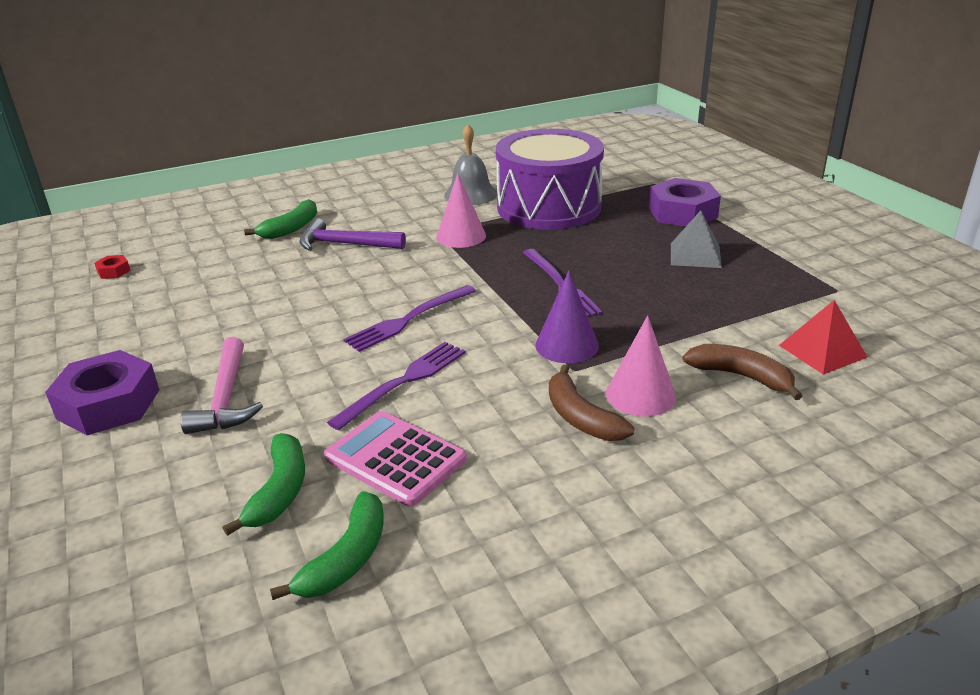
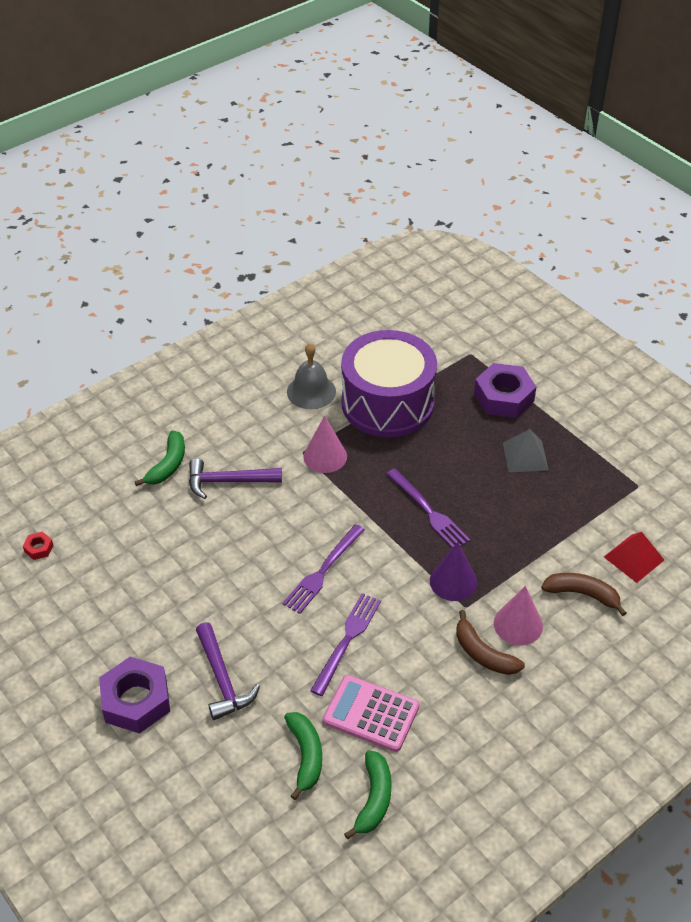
camera: 15 degrees left, 15 degrees up
pink hammer [181,337,263,434] -> purple hammer [196,622,260,720]

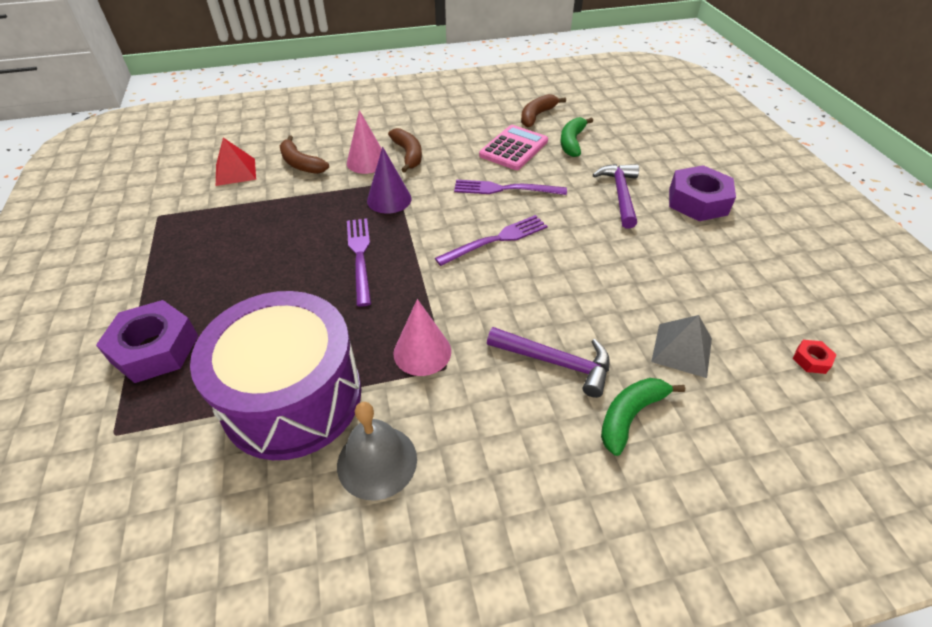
camera: 155 degrees left, 0 degrees up
purple fork [310,593,381,696] -> purple fork turned 45 degrees clockwise [454,180,567,195]
pink calculator [323,675,419,752] -> pink calculator turned 105 degrees counterclockwise [479,125,548,170]
green banana [344,750,392,839] -> brown banana [521,94,566,128]
grey pyramid [503,429,549,472] -> grey pyramid moved to [651,315,712,378]

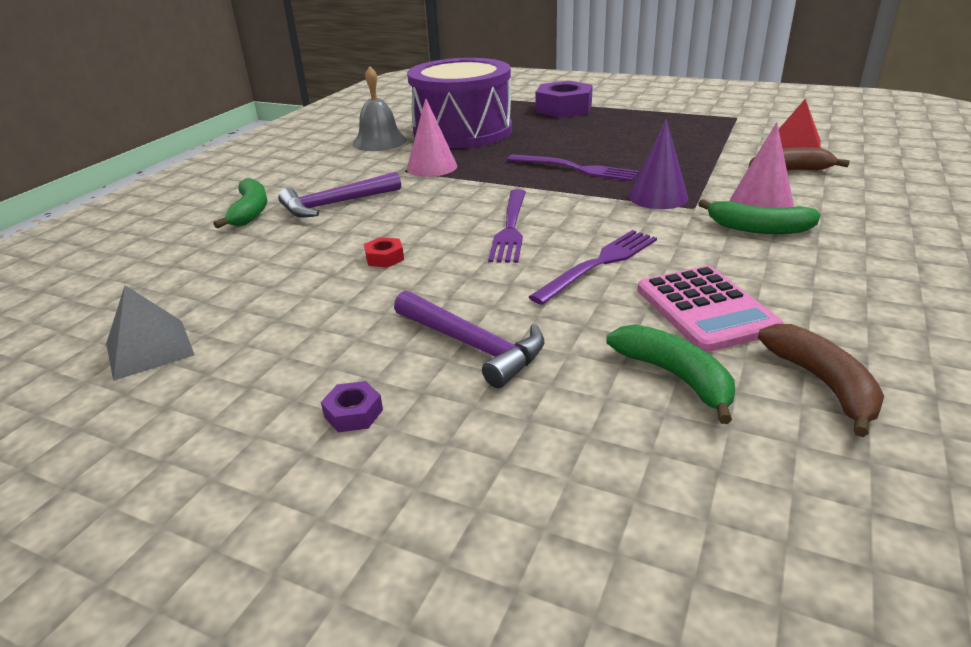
camera: 130 degrees right, 15 degrees down
brown banana [388,128,422,173] -> green banana [698,199,821,234]
grey pyramid [651,315,712,378] -> grey pyramid moved to [106,285,195,381]
purple nut [669,165,736,221] -> purple nut [321,381,383,432], size x0.43
red nut [793,340,837,374] -> red nut moved to [364,237,404,268]

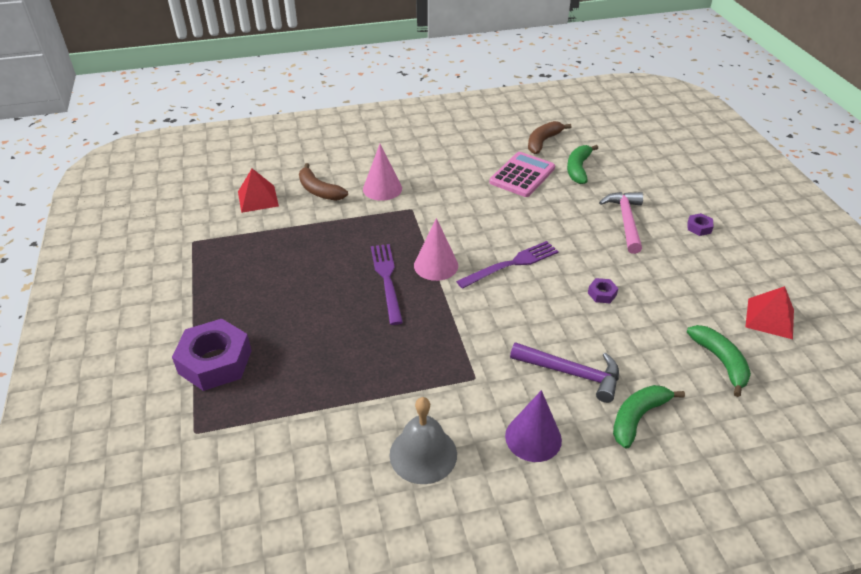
camera: 130 degrees left, 10 degrees up
grey pyramid [106,285,195,381] -> red pyramid [745,286,794,339]
red nut [364,237,404,268] -> purple nut [588,278,618,303]
purple hammer [394,291,544,388] -> pink hammer [599,192,643,254]
purple drum [407,58,512,148] -> none
pink cone [407,98,457,177] -> pink cone moved to [414,218,458,281]
purple fork [529,230,657,305] -> none
purple cone [629,119,688,209] -> purple cone moved to [505,390,562,462]
green banana [698,199,821,234] -> green banana moved to [687,325,751,397]

